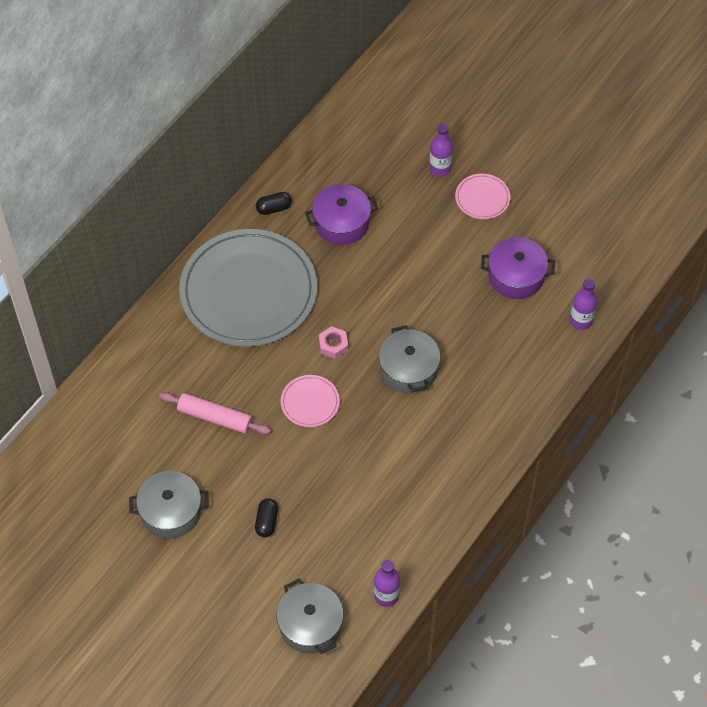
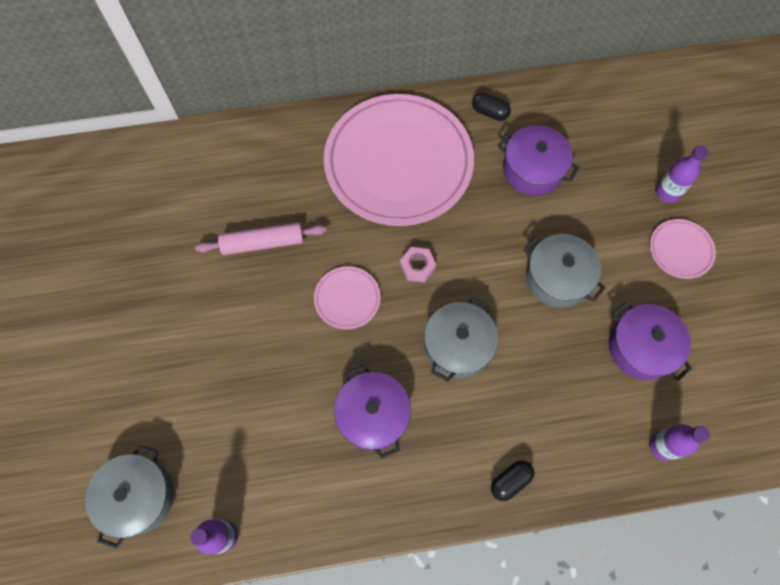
camera: 45 degrees right, 10 degrees up
grey pot [129,471,209,538] -> grey pot moved to [523,234,605,308]
pink rolling pin [159,392,271,435] -> pink rolling pin turned 75 degrees counterclockwise [195,222,327,255]
grey plate [179,229,317,347] -> pink plate [324,94,474,226]
black capsule [255,498,278,537] -> black capsule moved to [491,460,534,501]
none -> purple pot [334,365,411,459]

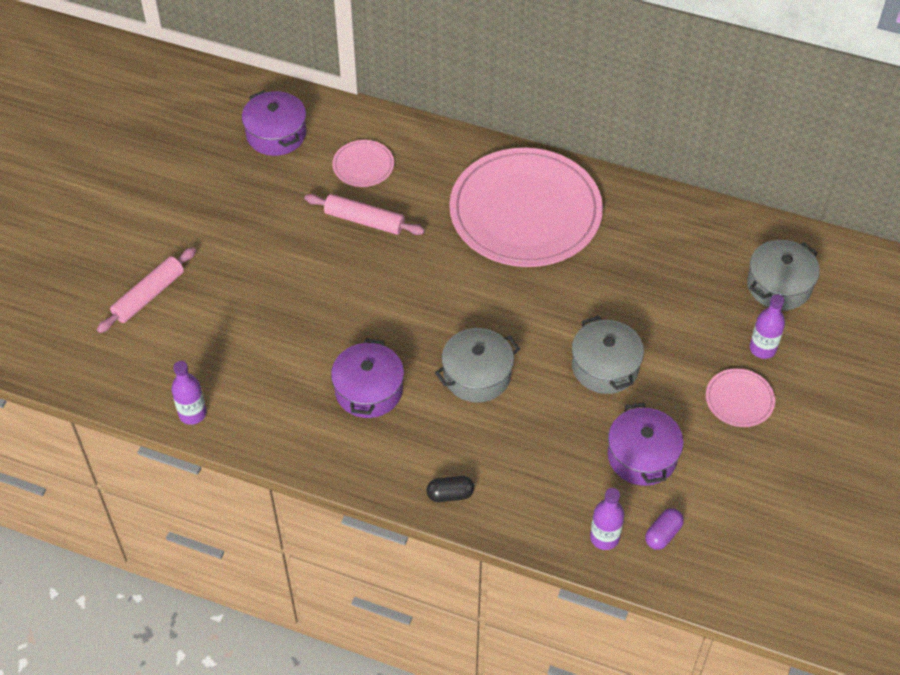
camera: 30 degrees right, 15 degrees down
grey pot [85,445,174,549] -> grey pot moved to [747,240,820,310]
pink plate [314,266,381,330] -> pink plate moved to [332,140,394,187]
pink nut [400,247,436,282] -> none
black capsule [472,93,511,121] -> none
purple pot [498,125,579,195] -> purple pot moved to [242,90,306,156]
none -> pink rolling pin [97,247,196,333]
none -> purple capsule [645,508,684,550]

